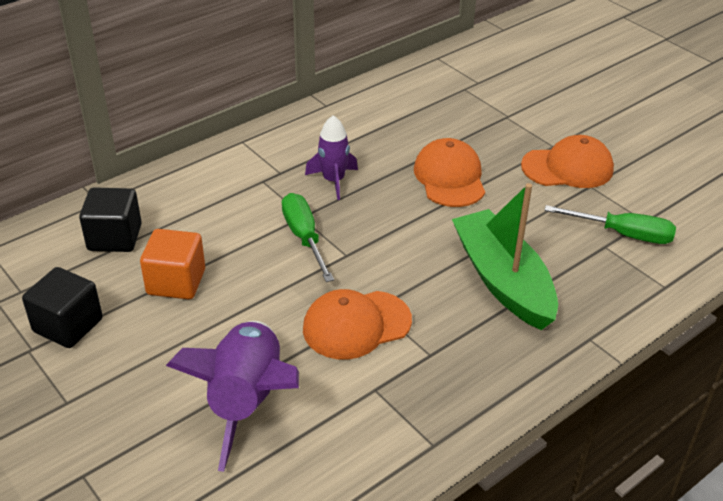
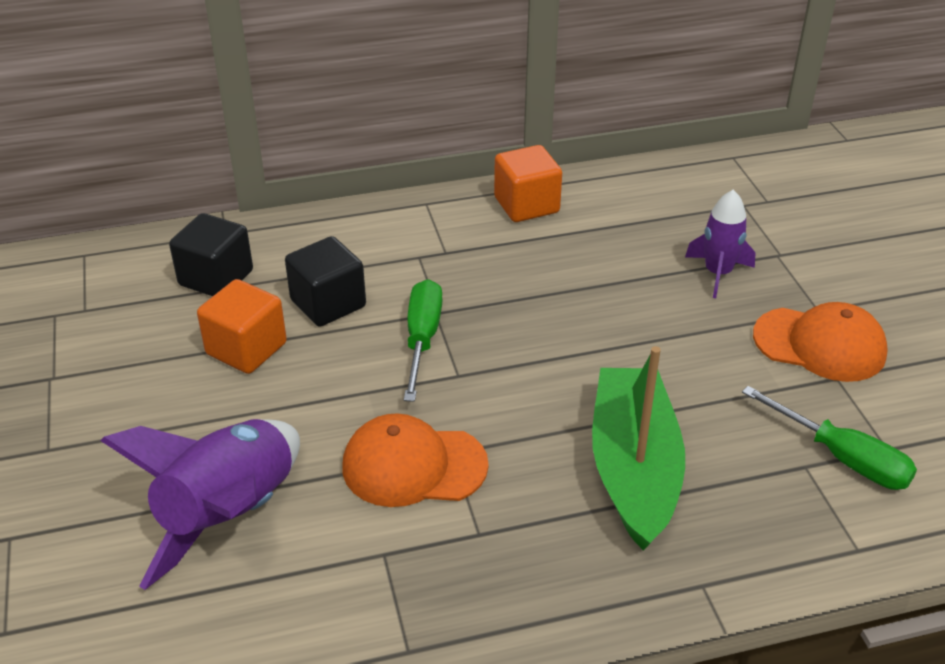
camera: 25 degrees right, 0 degrees up
black cube [22,267,103,348] -> black cube moved to [285,236,366,327]
purple rocket [305,115,358,200] -> purple rocket moved to [685,190,755,298]
orange cap [414,138,485,207] -> none
none -> orange cube [494,145,562,222]

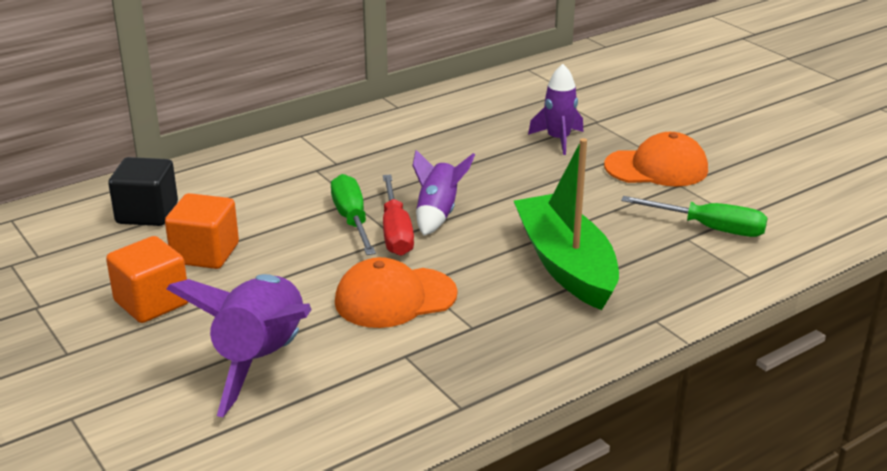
camera: 20 degrees left, 10 degrees down
black cube [285,236,366,327] -> none
orange cube [494,145,562,222] -> orange cube moved to [106,236,188,323]
none -> red screwdriver [383,175,414,256]
none -> purple rocket [412,150,475,236]

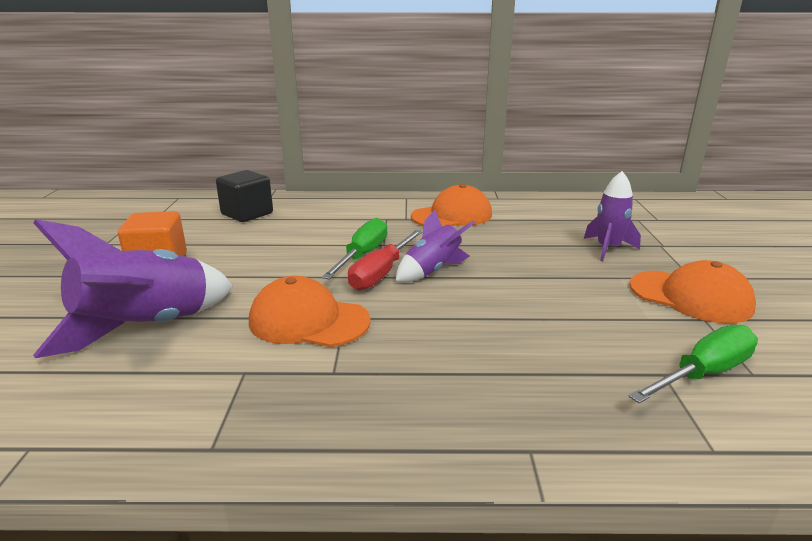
camera: 35 degrees right, 5 degrees down
orange cube [165,193,239,269] -> none
green boat [514,138,619,310] -> none
green screwdriver [621,196,768,237] -> green screwdriver turned 90 degrees counterclockwise [628,325,758,403]
none -> orange cap [411,184,492,227]

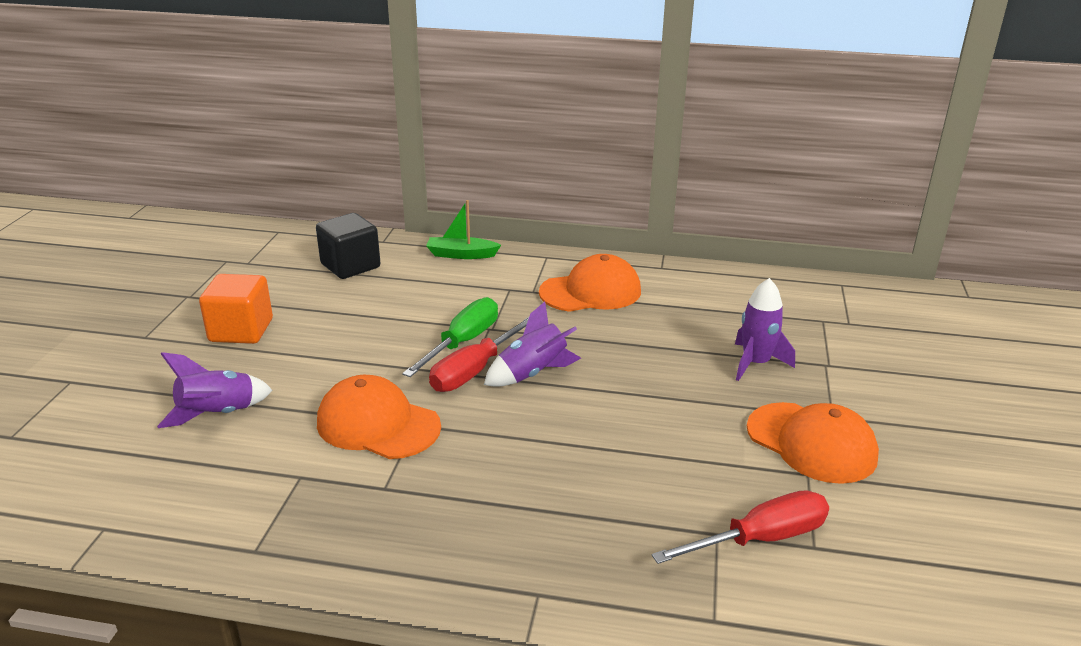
camera: 10 degrees right, 5 degrees up
purple rocket [33,219,233,358] -> purple rocket [157,352,273,428], size x0.58
green screwdriver [628,325,758,403] -> red screwdriver [652,491,829,564]
none -> green boat [426,200,501,259]

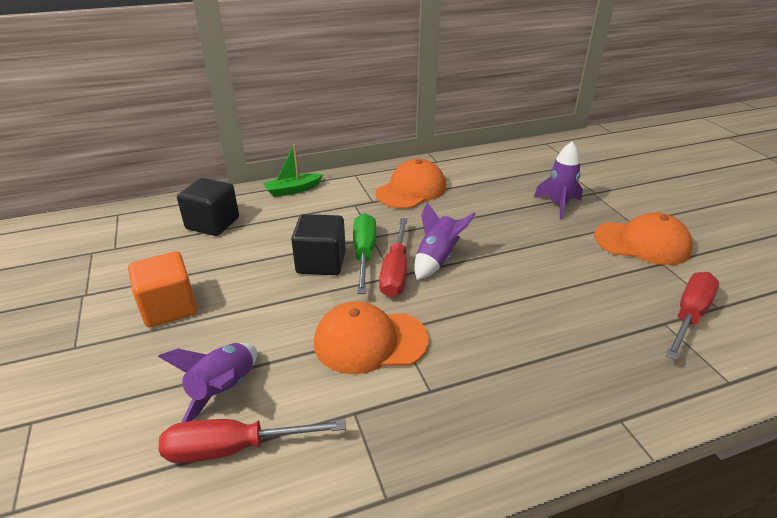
camera: 30 degrees left, 5 degrees up
none -> red screwdriver [158,419,346,463]
none -> black cube [291,214,346,275]

